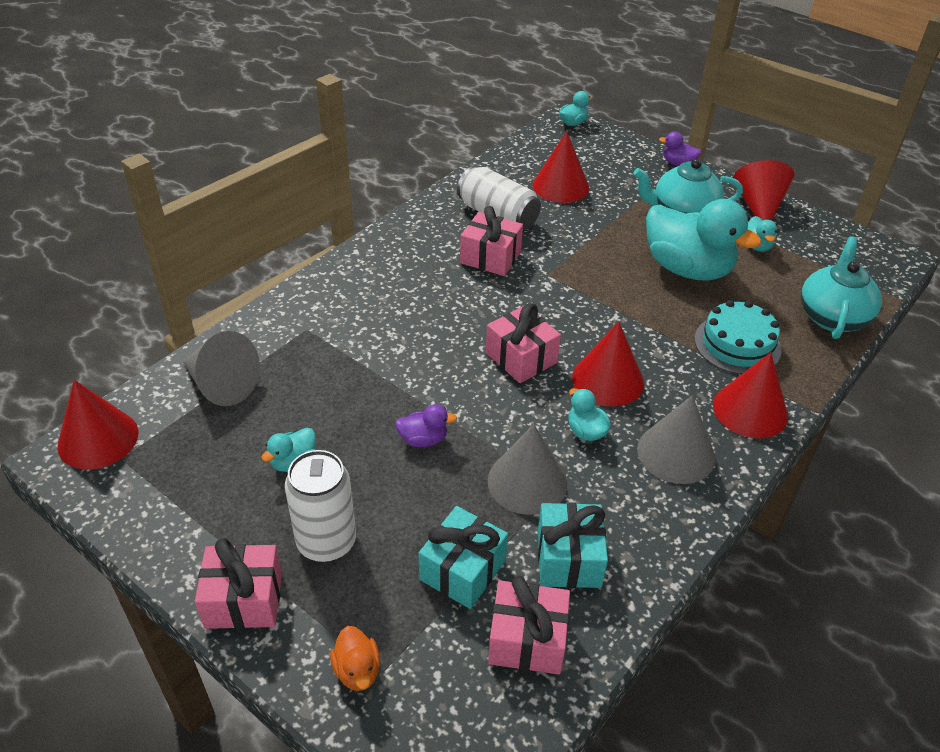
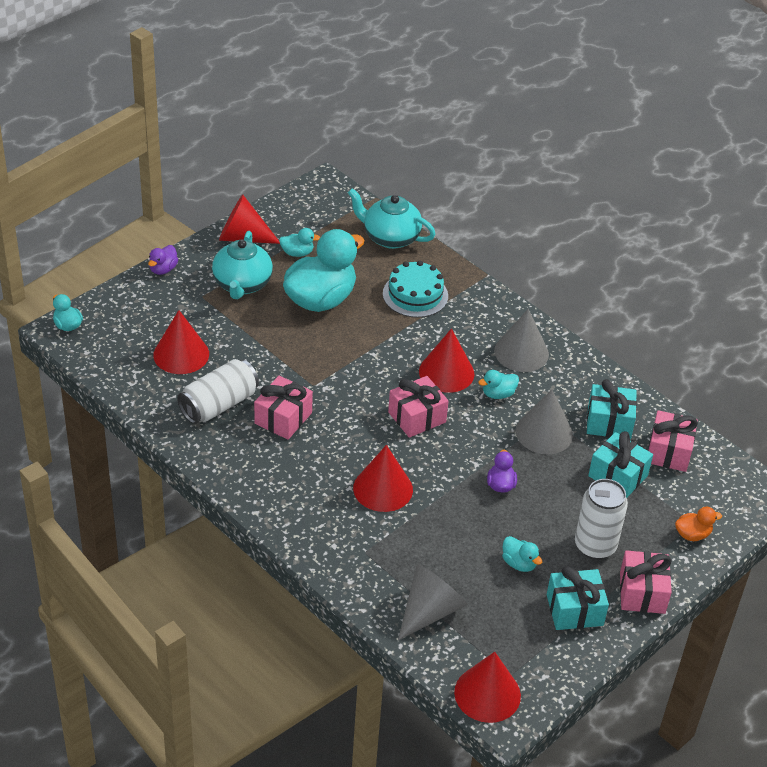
camera: 85 degrees left, 0 degrees up
red cone [713,352,788,439] -> red cone moved to [353,445,413,512]
none -> turquoise gift [547,566,609,630]

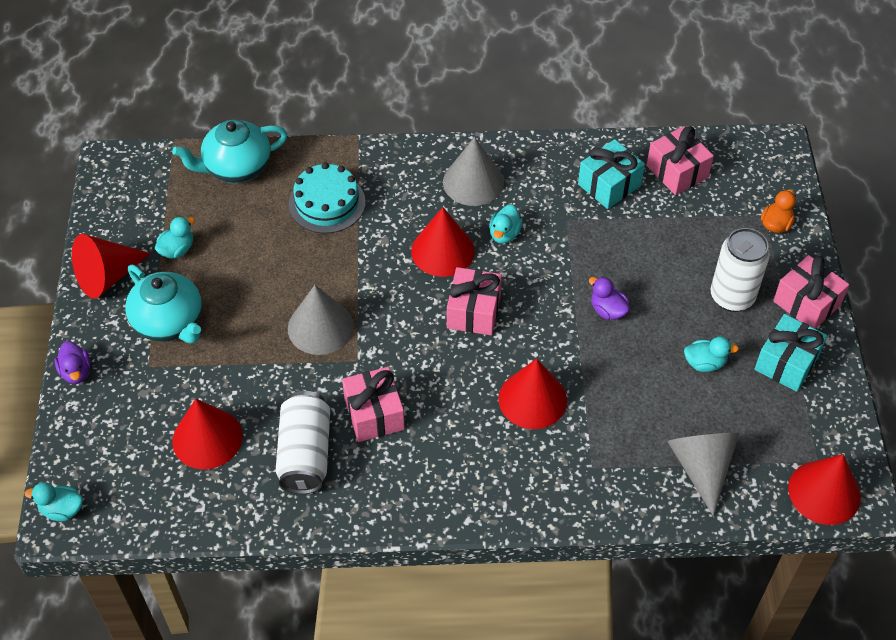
camera: 45 degrees left, 10 degrees up
turquoise duck [283,229,365,312] -> none
grey cone [516,389,573,454] -> grey cone moved to [288,285,354,355]
turquoise gift [588,431,653,498] -> none

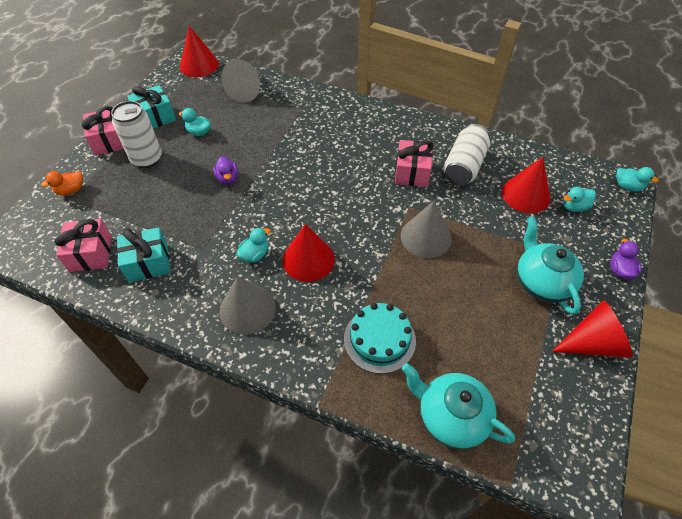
camera: 155 degrees left, 0 degrees up
turquoise duck [155,216,195,259] -> turquoise duck moved to [563,187,596,212]
turquoise teapot [172,120,288,183] -> turquoise teapot turned 150 degrees counterclockwise [402,363,515,449]
pink gift [447,267,502,335] -> none
red cone [499,359,567,429] -> none

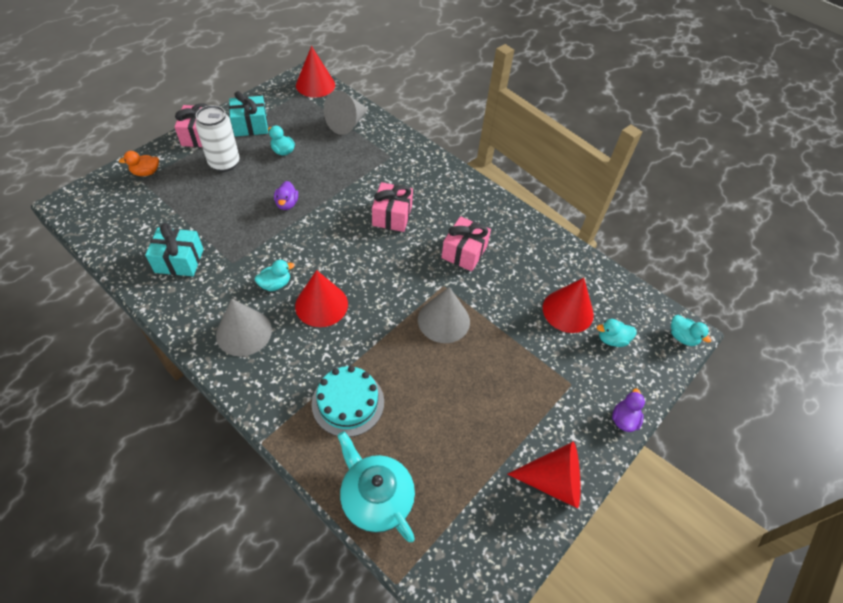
camera: 15 degrees right, 0 degrees up
pink gift [55,219,112,272] -> pink gift moved to [372,182,413,232]
white can [443,124,490,185] -> none
turquoise teapot [517,217,584,315] -> none

